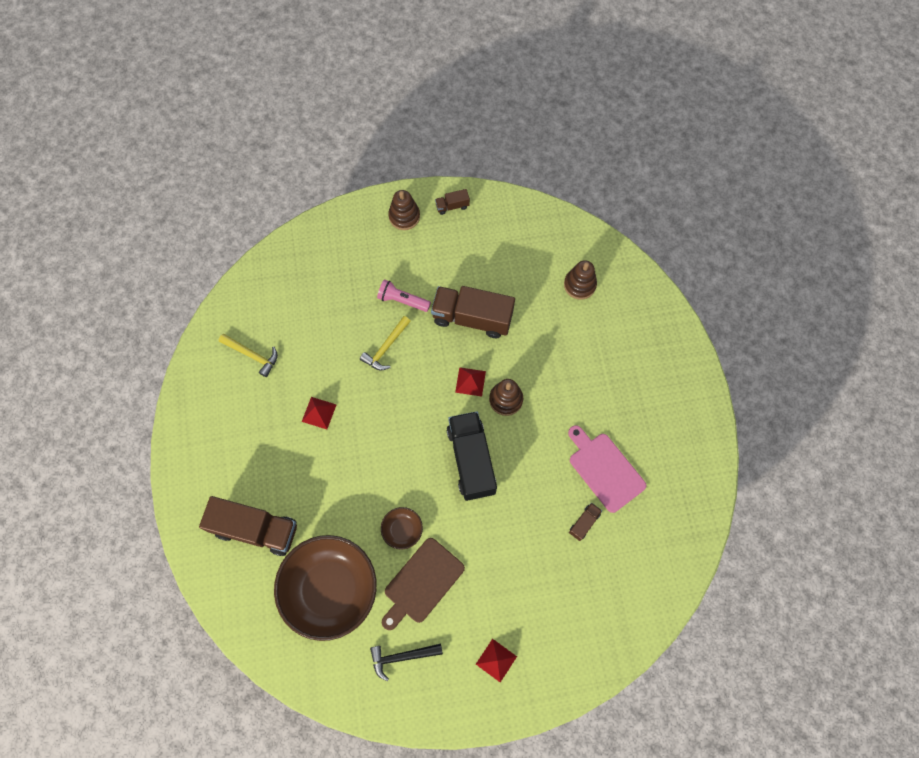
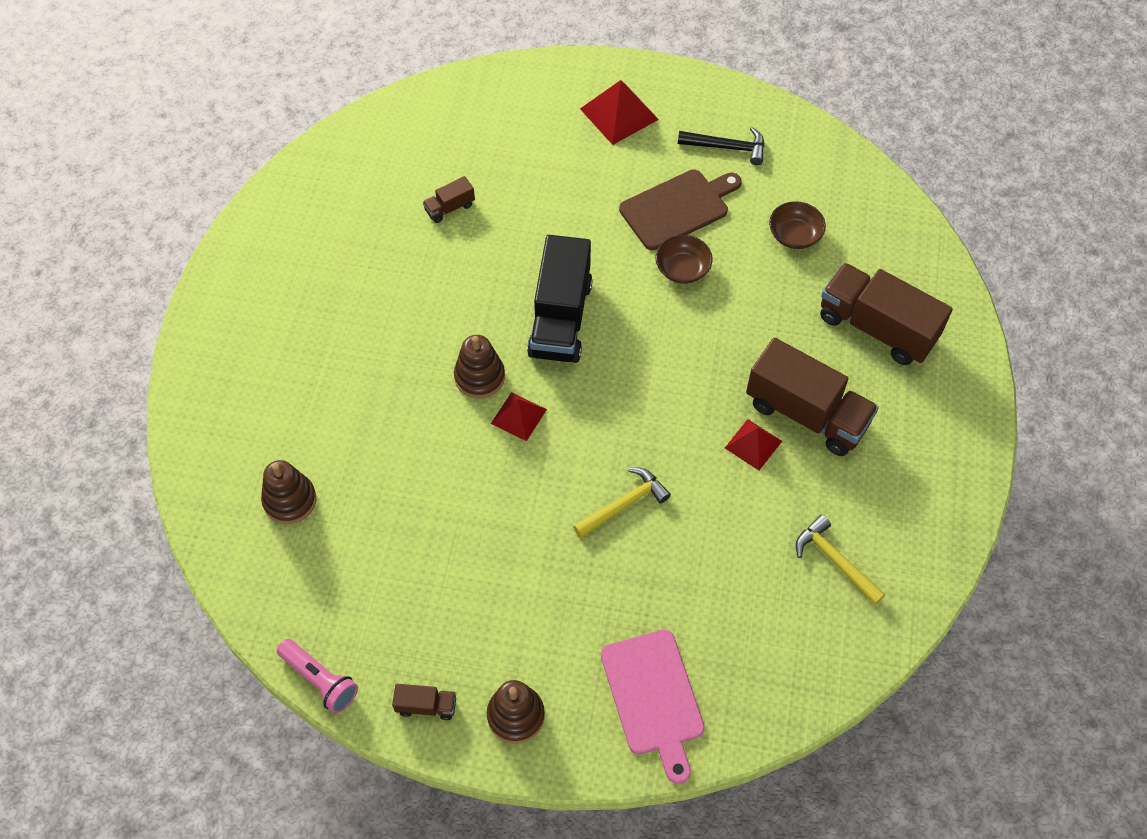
camera: 160 degrees left, 10 degrees down
brown bowl [274,535,377,641] -> brown bowl [769,201,826,249], size x0.43
pink flashlight [377,279,431,312] -> pink flashlight moved to [277,639,358,713]
brown truck [431,286,515,338] -> brown truck moved to [746,338,879,456]
red pyramid [476,639,517,682] -> red pyramid [580,80,659,145], size x1.56
pink cutting board [568,425,646,513] -> pink cutting board moved to [601,629,705,784]

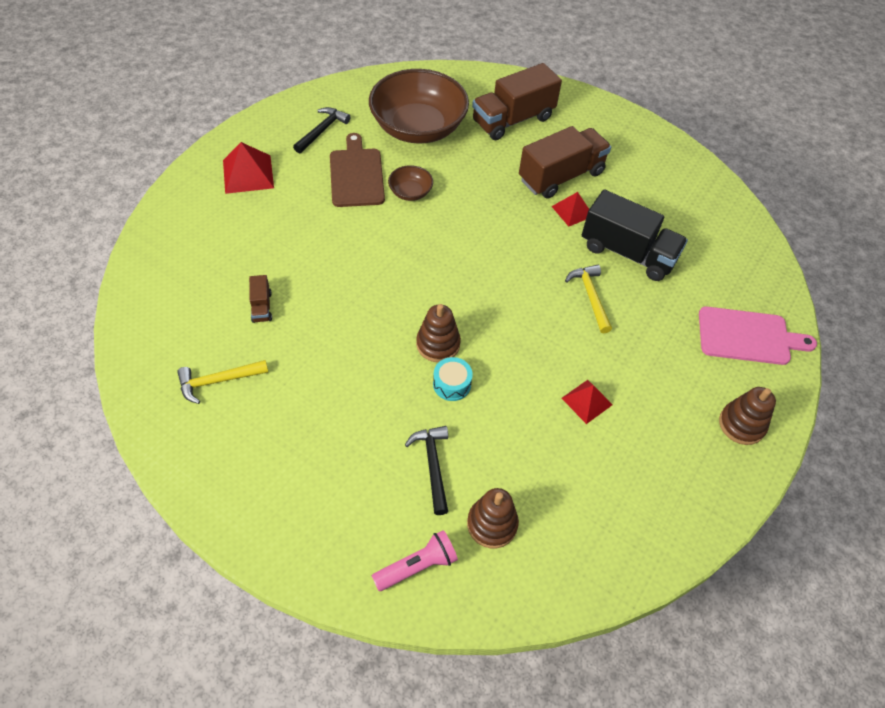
camera: 70 degrees left, 5 degrees down
pink flashlight [277,639,358,713] -> pink flashlight moved to [372,530,458,591]
brown truck [392,684,456,720] -> none
red pyramid [491,392,547,441] -> red pyramid moved to [561,380,613,424]
black truck [527,235,593,363] -> black truck moved to [582,189,688,281]
brown bowl [769,201,826,249] -> brown bowl [369,69,469,143], size x2.33
yellow hammer [796,515,886,605] -> yellow hammer moved to [177,360,268,404]
none -> black hammer [405,426,448,515]
none -> turquoise drum [433,357,473,401]

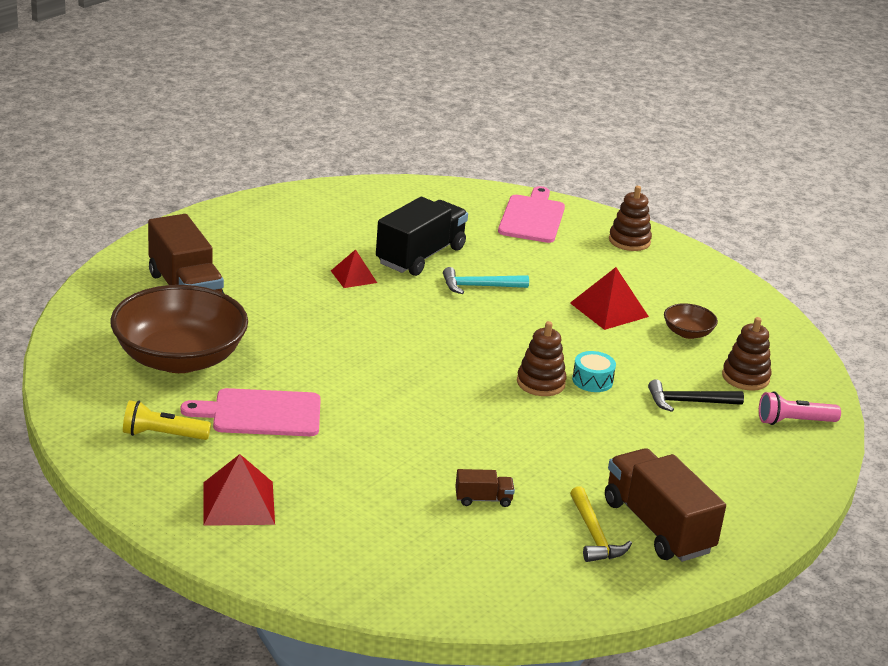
camera: 85 degrees left, 25 degrees down
black hammer [293,107,350,154] -> yellow flashlight [123,400,211,440]
brown cutting board [330,133,385,207] -> pink cutting board [181,388,321,436]
pink flashlight [372,530,458,591] -> pink flashlight turned 75 degrees counterclockwise [759,392,841,425]
brown bowl [388,165,433,201] -> brown bowl moved to [664,303,718,339]
brown truck [519,126,611,199] -> brown truck moved to [605,448,726,562]
red pyramid [561,380,613,424] -> red pyramid [570,267,649,330], size x1.56
yellow hammer [565,265,612,333] -> turquoise hammer [443,267,529,294]

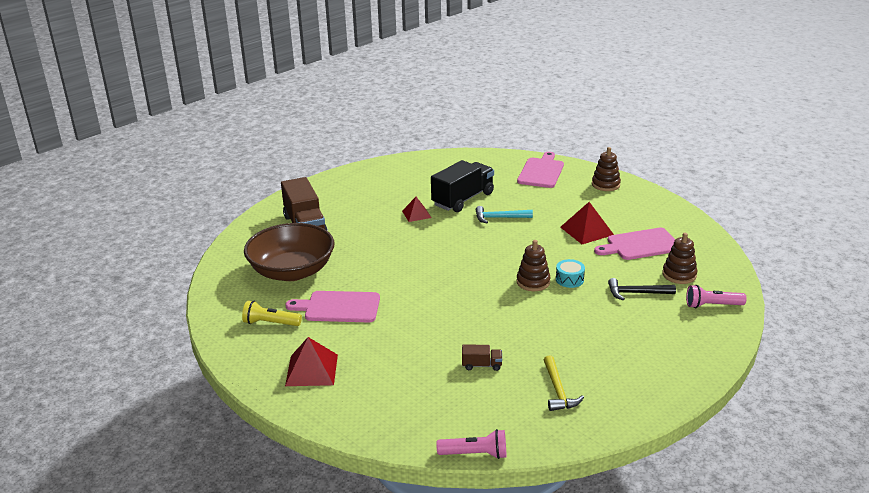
camera: 10 degrees right, 0 degrees up
brown truck [605,448,726,562] -> none
brown bowl [664,303,718,339] -> pink cutting board [594,228,675,260]
none -> pink flashlight [437,429,506,459]

